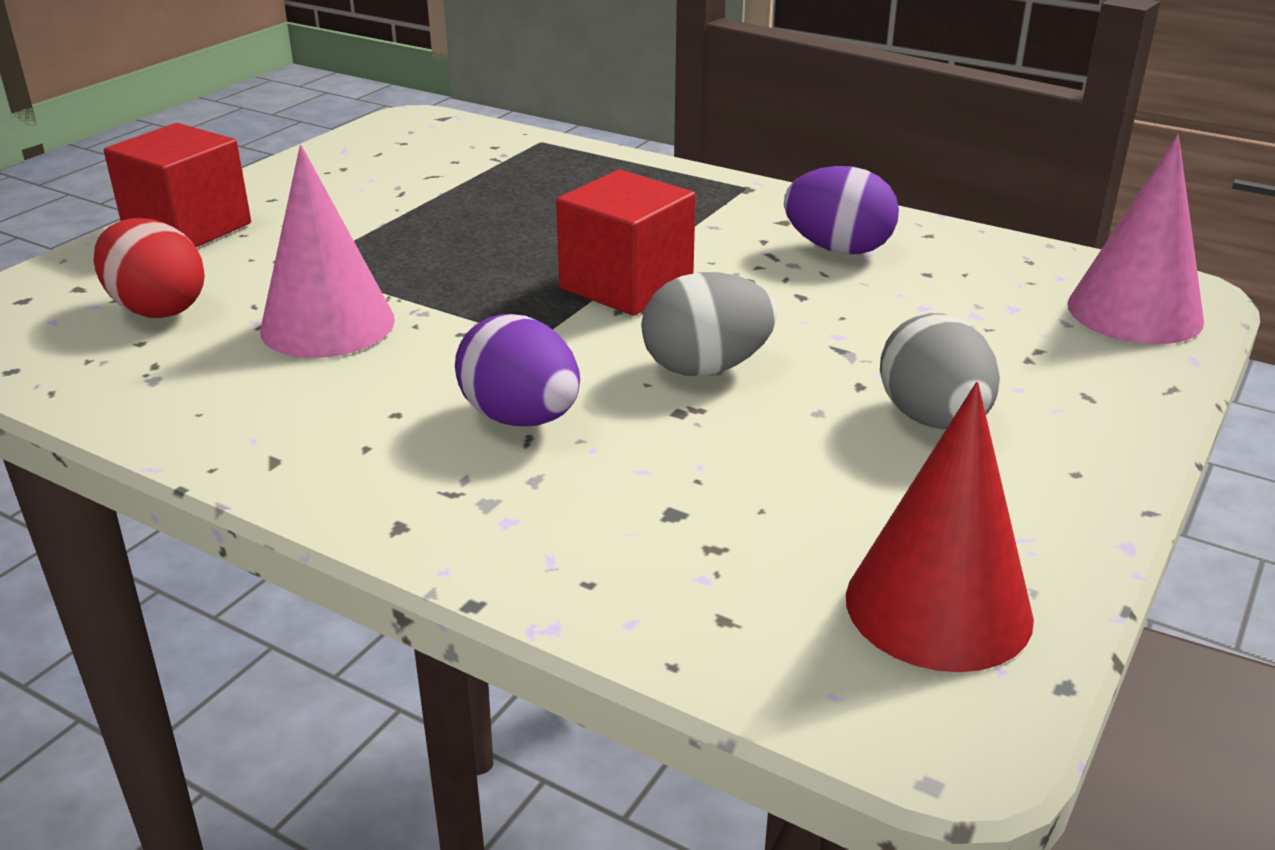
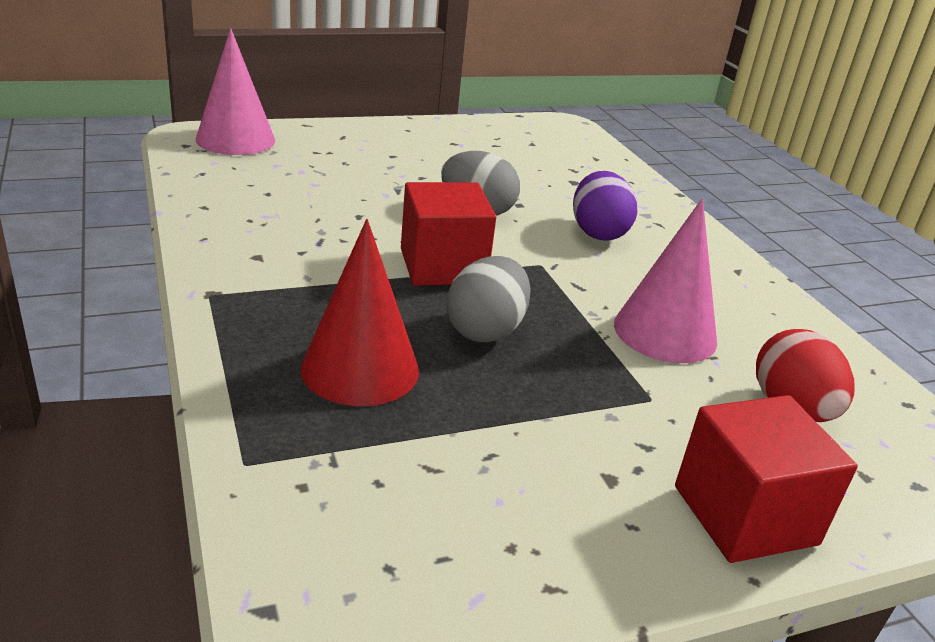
camera: 145 degrees left, 0 degrees up
purple egg [784,166,899,254] -> none
red cone [846,382,1034,672] -> red cone moved to [301,219,419,406]
grey egg [880,313,1000,429] -> grey egg moved to [446,256,531,342]

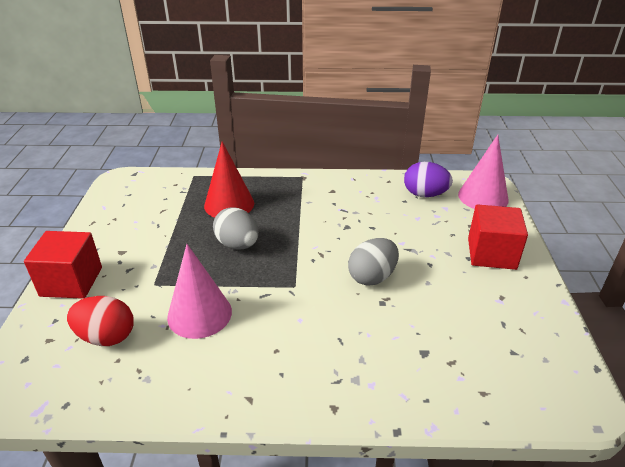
camera: 115 degrees right, 5 degrees up
red cube [401,182,496,286] -> red cube moved to [468,204,528,270]
purple egg [573,171,638,241] -> purple egg moved to [404,162,453,197]

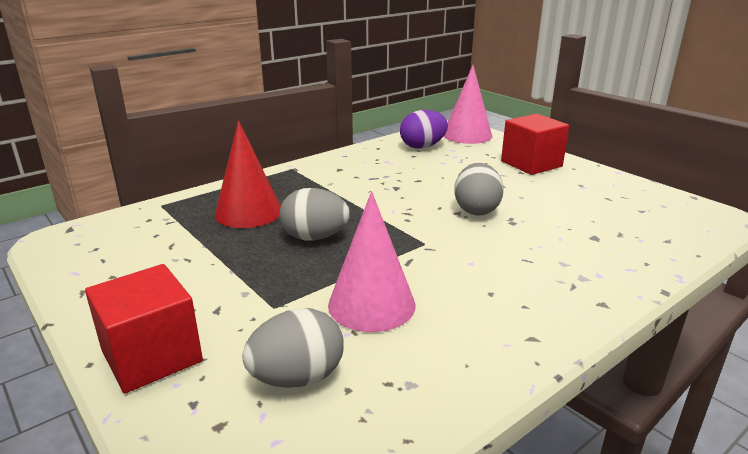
camera: 40 degrees left, 10 degrees down
red egg [67,296,134,346] -> grey egg [242,308,344,388]

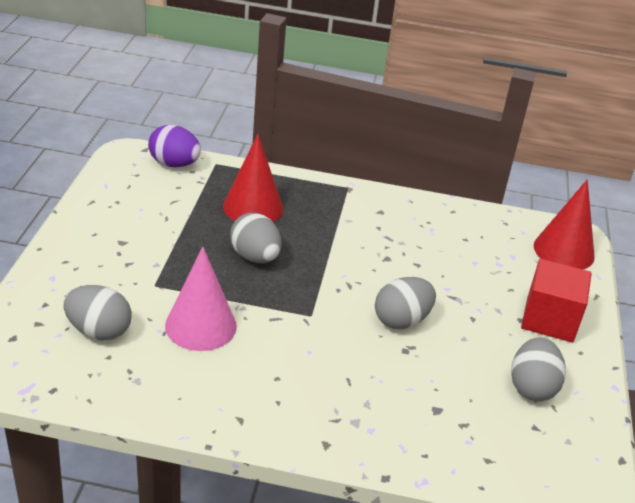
camera: 45 degrees right, 10 degrees up
red cube [85,264,203,393] -> none
purple egg [400,110,448,149] -> purple egg moved to [148,125,201,167]
pink cone [444,65,492,144] -> red cone [534,179,595,269]
none -> grey egg [511,337,566,401]

